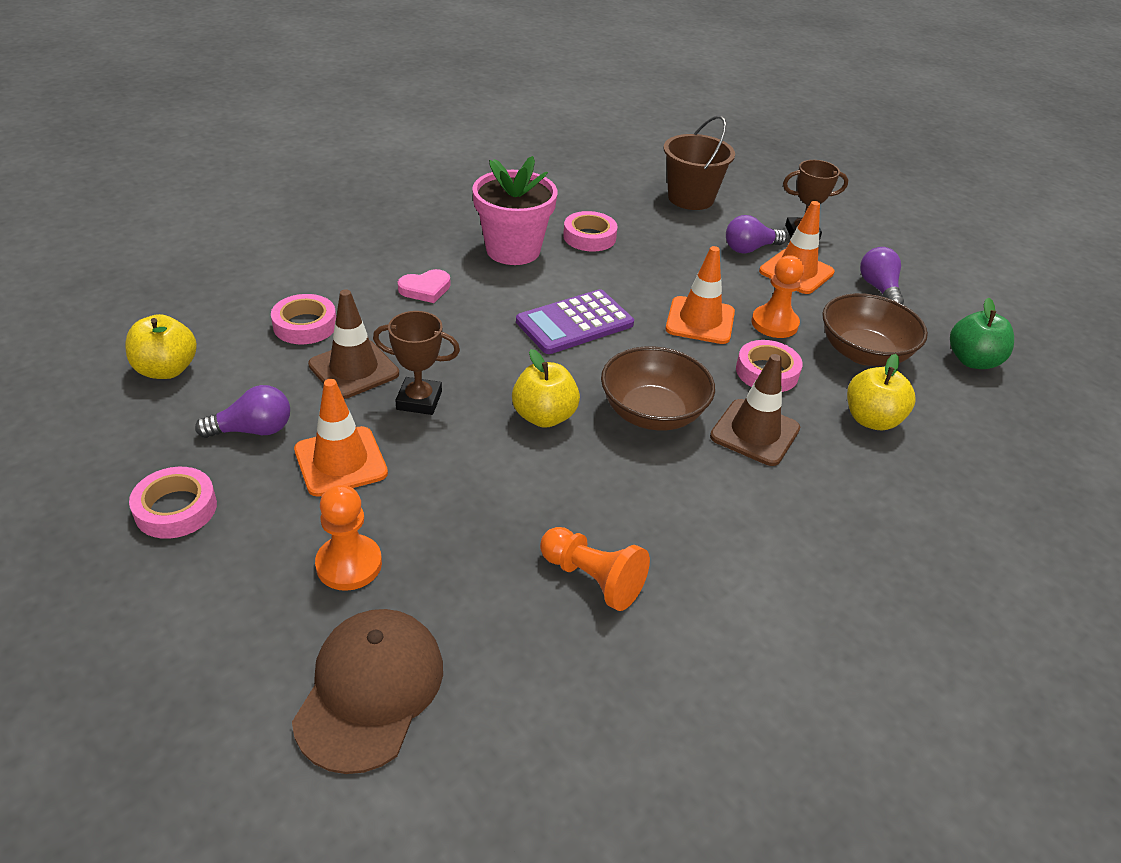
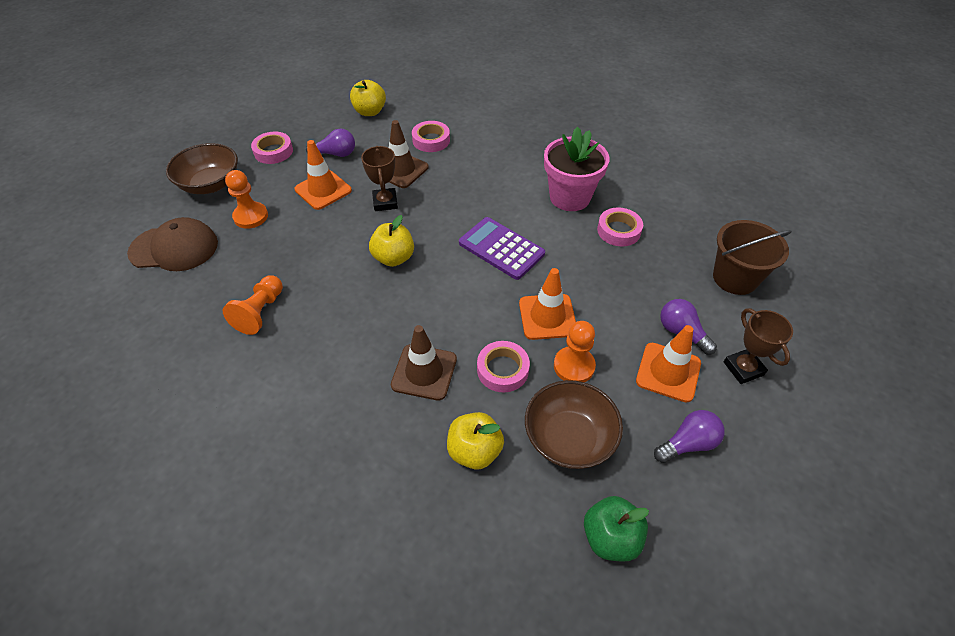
camera: 75 degrees right, 10 degrees up
purple light bulb [195,385,290,438] -> purple light bulb turned 60 degrees counterclockwise [306,128,355,157]
pink heart [398,269,450,303] -> none
brown bowl [601,346,715,431] -> brown bowl moved to [166,143,238,194]

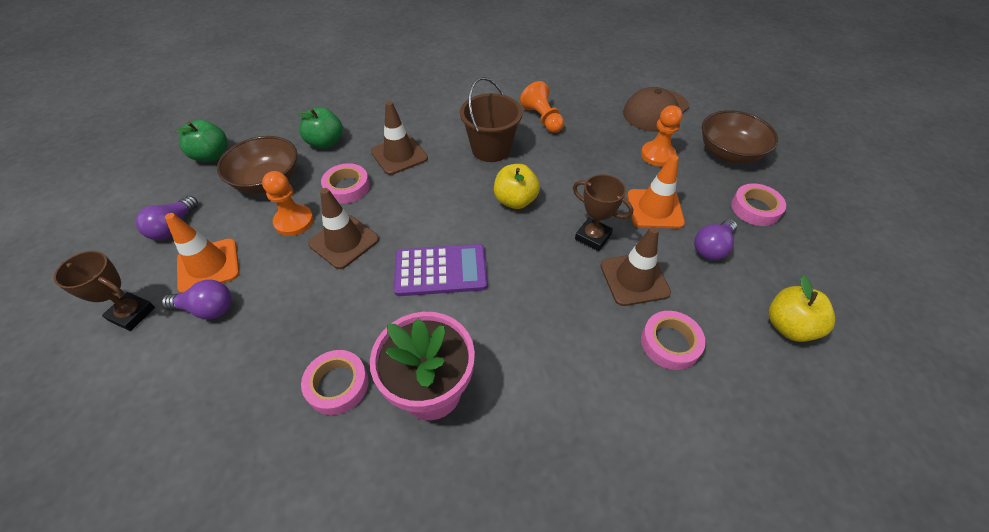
camera: 135 degrees right, 0 degrees up
yellow apple [447,412,504,469] -> green apple [297,107,343,149]
orange traffic cone [519,268,576,340] -> brown traffic cone [308,188,379,269]
brown bucket [713,220,792,295] -> brown bucket moved to [460,77,523,162]

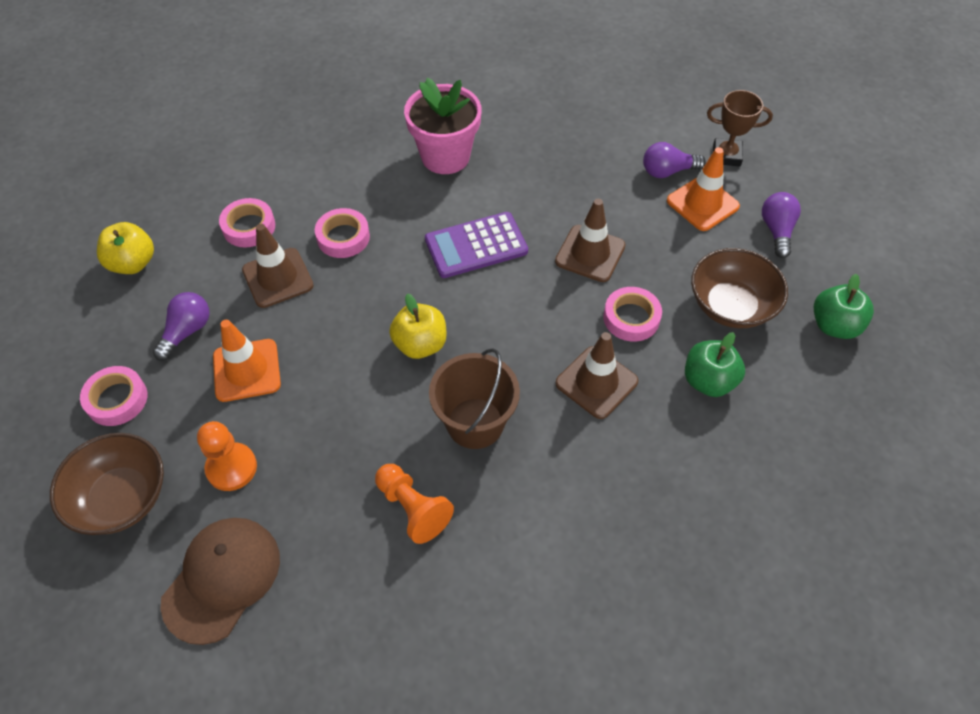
camera: 165 degrees right, 5 degrees up
orange pawn [262,171,314,236] -> none
pink tape [301,350,369,415] -> pink tape moved to [315,208,370,258]
brown trophy [573,174,633,251] -> none

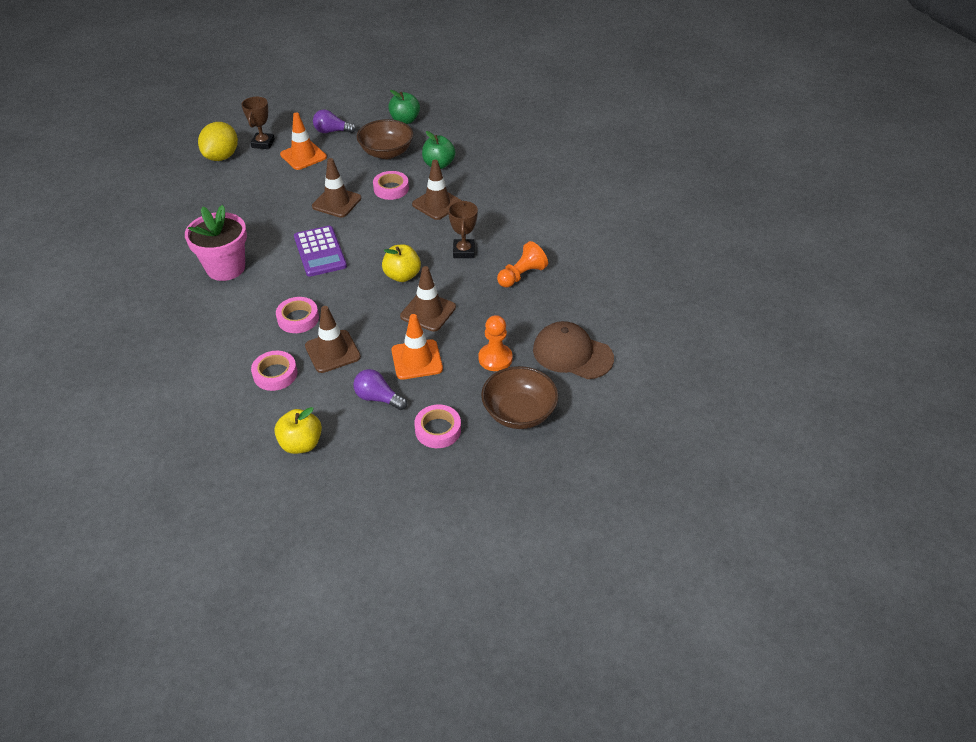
camera: 90 degrees left, 10 degrees down
brown bucket [429,348,520,449] -> brown trophy [448,200,478,258]
purple light bulb [643,142,706,178] -> none
none -> yellow lemon [198,122,238,161]
none -> brown traffic cone [400,266,456,332]

